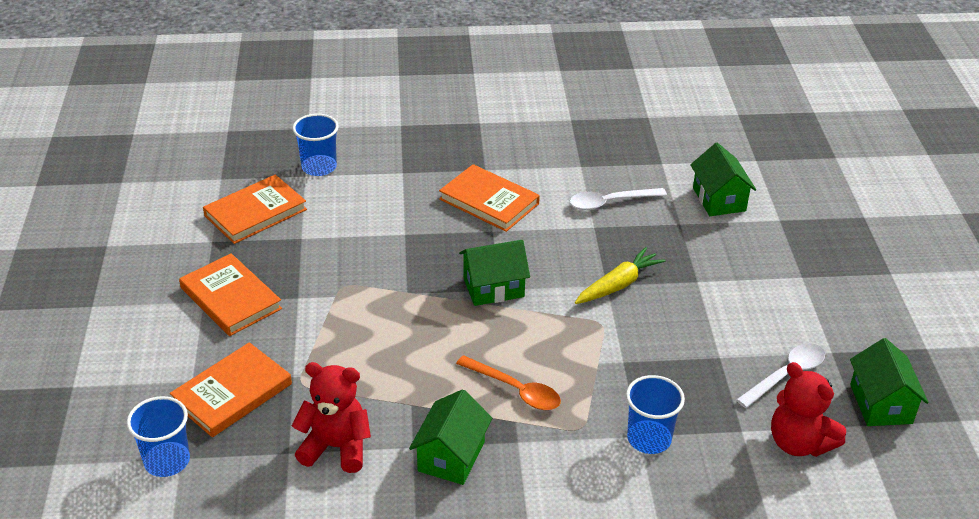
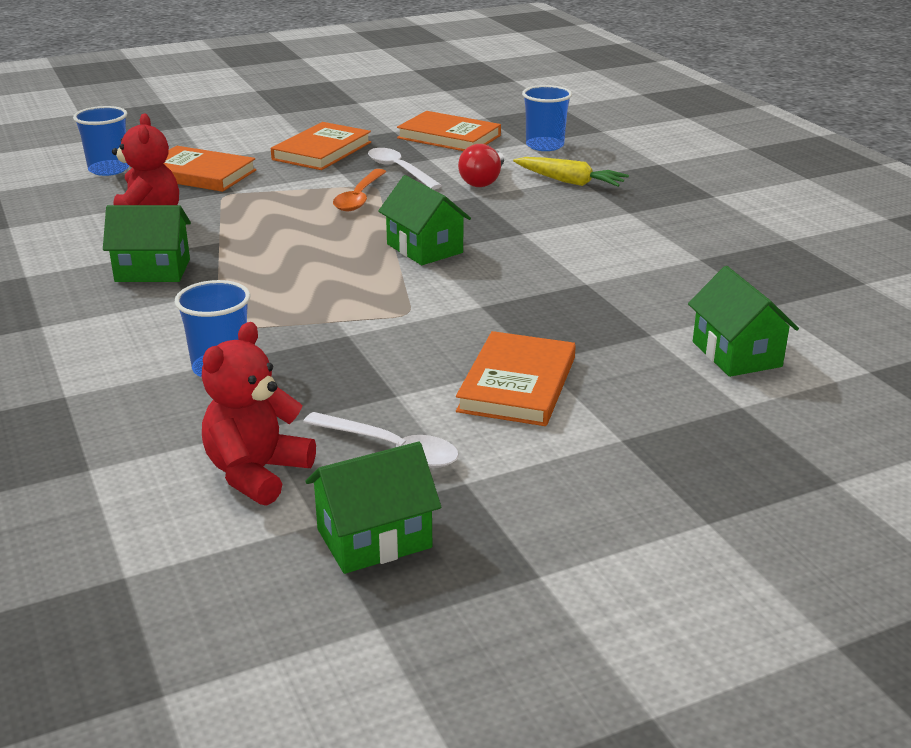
camera: 70 degrees right, 10 degrees down
orange book [439,164,540,232] -> orange book moved to [456,331,576,426]
orange spoon [456,355,561,410] -> orange spoon moved to [333,169,386,211]
white spoon [570,188,667,210] -> white spoon moved to [368,148,442,190]
yellow carrot [575,247,665,304] -> yellow carrot moved to [513,157,629,187]
green house [690,143,756,216] -> green house turned 75 degrees counterclockwise [688,266,799,377]
none -> red light bulb [458,144,504,187]

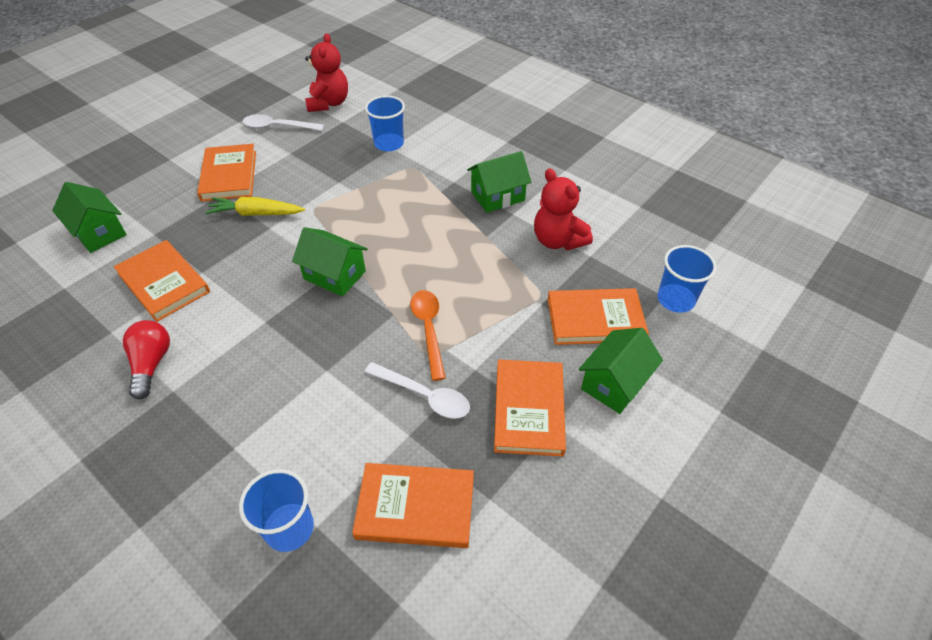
camera: 155 degrees right, 20 degrees up
green house [305,442,441,574] -> green house moved to [579,328,663,414]
red light bulb [458,144,504,187] -> red light bulb moved to [123,320,170,400]
yellow carrot [513,157,629,187] -> yellow carrot moved to [205,197,305,216]
none -> orange book [114,240,210,322]

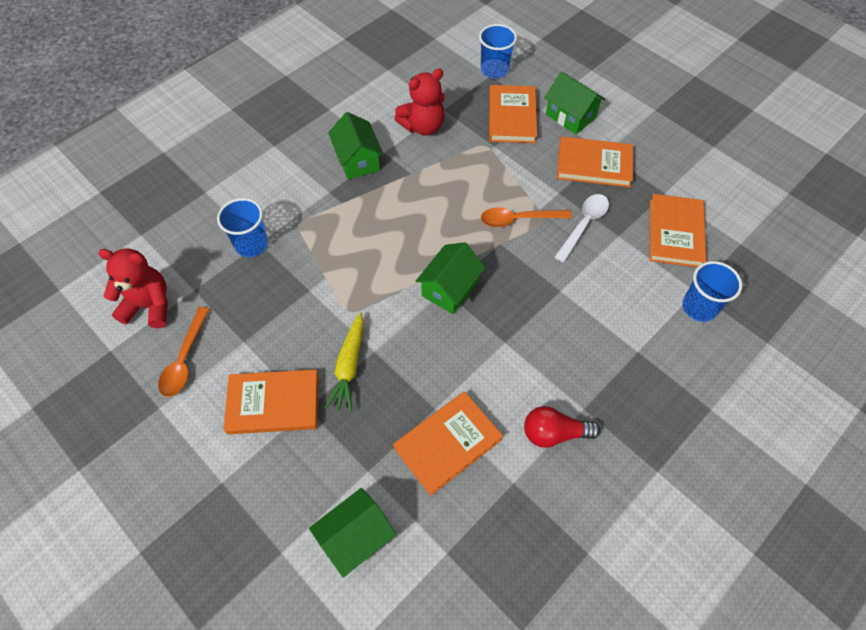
camera: 85 degrees left, 10 degrees up
white spoon [243,114,324,131] -> orange spoon [158,307,210,397]

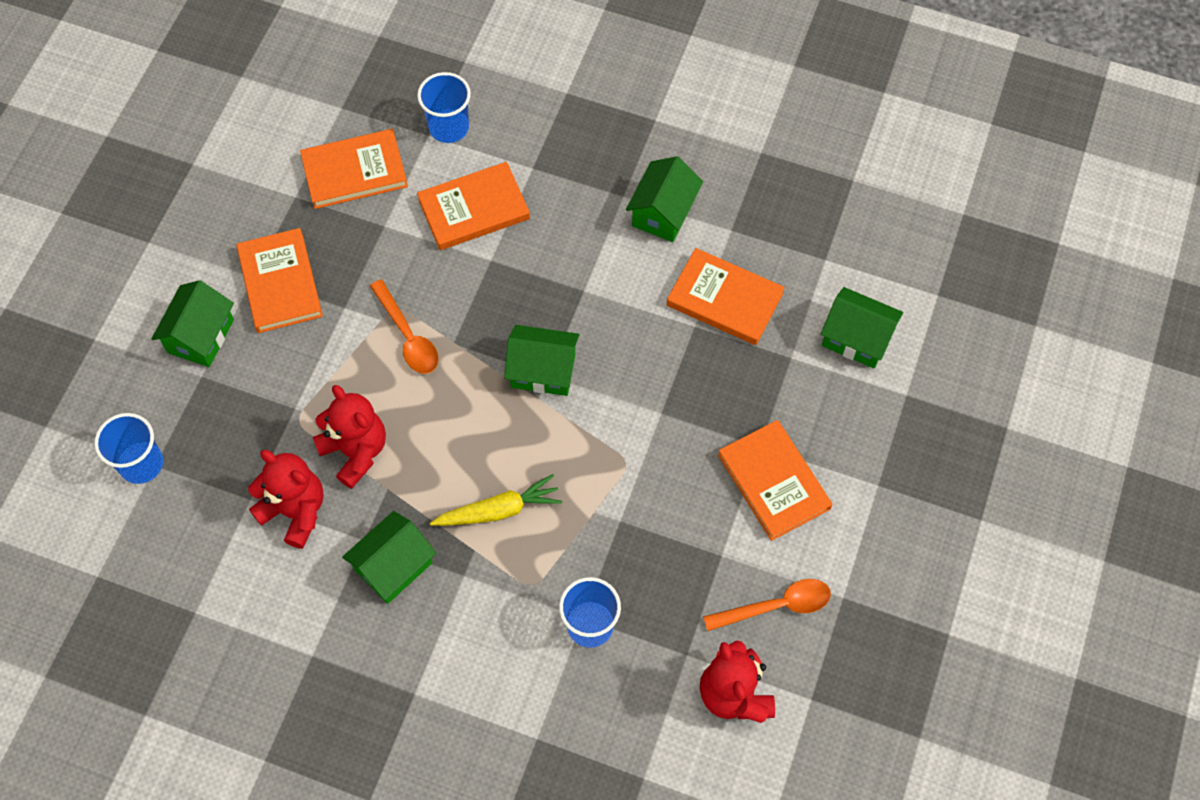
camera: 115 degrees left, 5 degrees up
yellow carrot [325,312,364,412] -> yellow carrot moved to [430,474,562,526]
orange book [489,85,537,143] -> orange book moved to [417,162,530,250]
red light bulb [524,406,600,448] -> green house [626,156,703,242]
white spoon [554,194,609,263] -> none
none -> red teddy bear [313,385,386,489]

